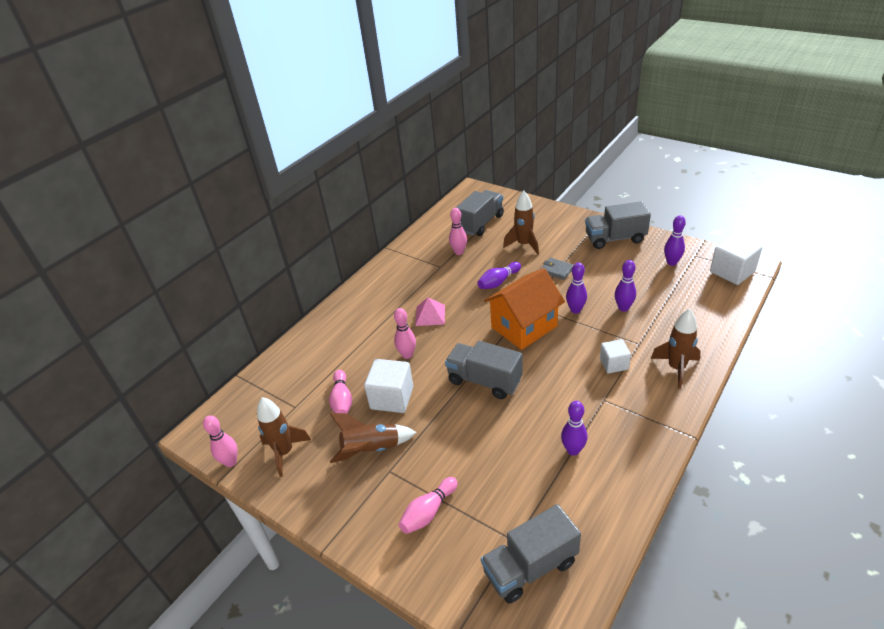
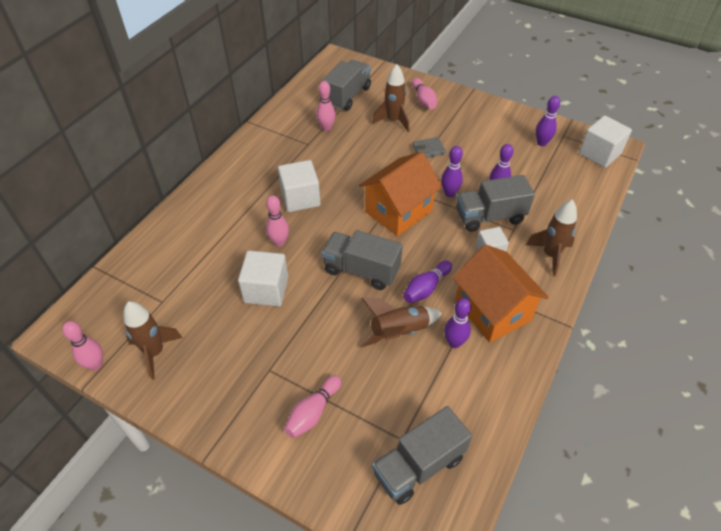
camera: 10 degrees left, 10 degrees up
pink bowling pin [329,370,352,414] -> pink bowling pin moved to [412,78,437,109]
brown rocket [330,413,417,463] -> brown rocket moved to [360,297,442,347]
pink pyramid [415,297,445,326] -> white cube [278,160,320,212]
purple bowling pin [477,262,521,289] -> purple bowling pin moved to [403,261,452,303]
grey wallet [540,257,573,280] -> grey wallet turned 45 degrees counterclockwise [412,137,446,158]
grey truck [585,201,651,249] -> grey truck moved to [456,175,535,232]
none -> orange house [453,245,549,343]

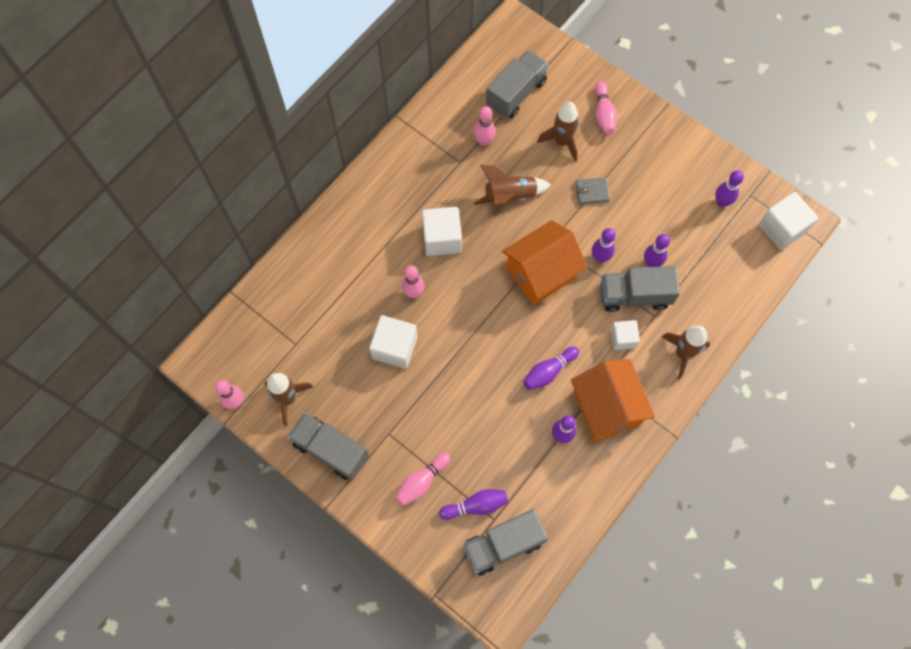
camera: 10 degrees right, 20 degrees up
grey truck [322,230,403,290] -> grey truck moved to [288,412,369,480]
brown rocket [360,297,442,347] -> brown rocket moved to [474,165,551,206]
none -> purple bowling pin [439,489,508,520]

